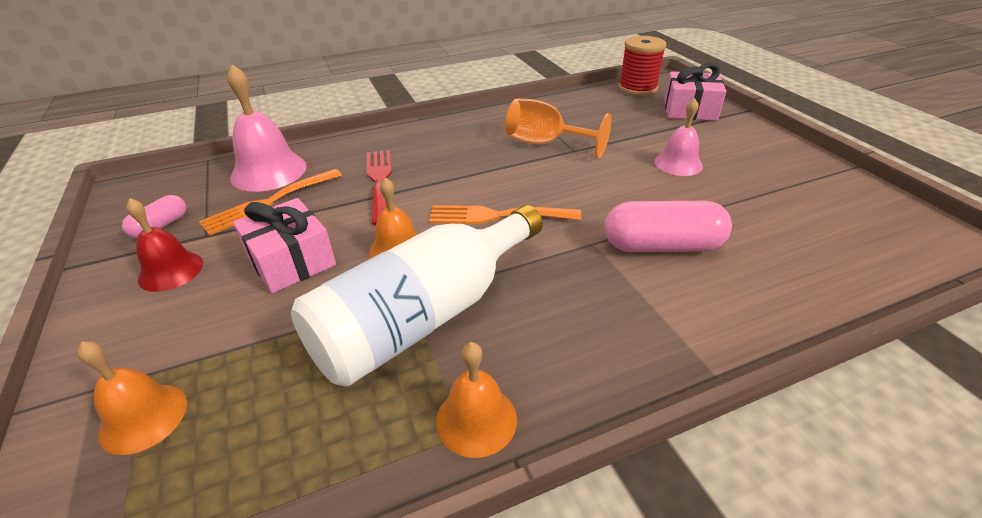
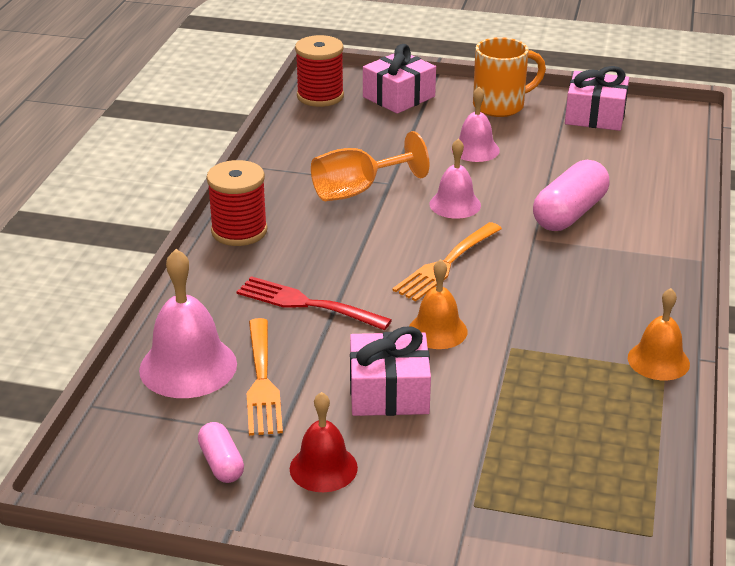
camera: 55 degrees left, 5 degrees down
orange bell [77,341,187,455] -> none
white bottle [291,205,543,387] -> none
none -> red spool [207,160,268,246]
none -> pink bell [429,139,481,219]
none -> orange mug [473,37,546,117]
none -> pink gift [565,66,629,131]

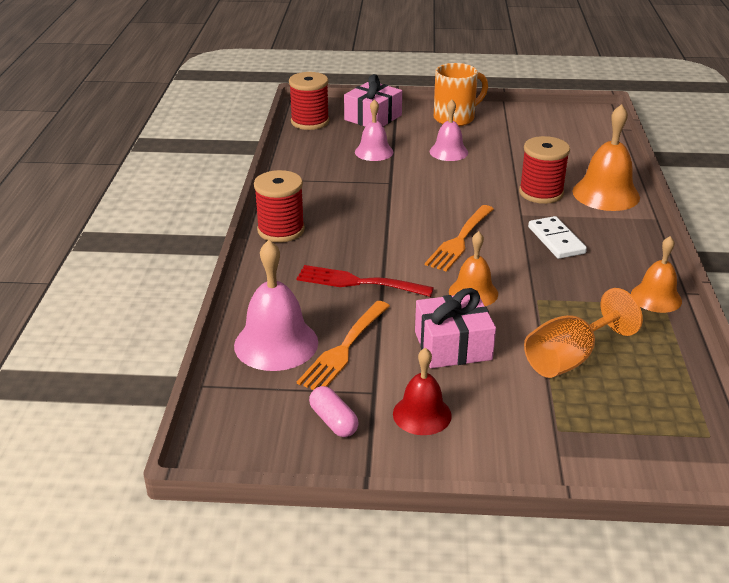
camera: 10 degrees left, 0 degrees up
orange fork [247,318,283,436] -> orange fork turned 45 degrees clockwise [297,301,390,390]
orange goblet [311,131,429,201] -> orange goblet moved to [524,288,643,378]
pink bell [429,139,481,219] -> pink bell moved to [355,99,393,161]
pink capsule [533,160,609,231] -> red spool [519,136,570,204]
pink gift [565,66,629,131] -> none
none -> white domino [528,216,587,259]
none -> orange bell [573,104,640,211]

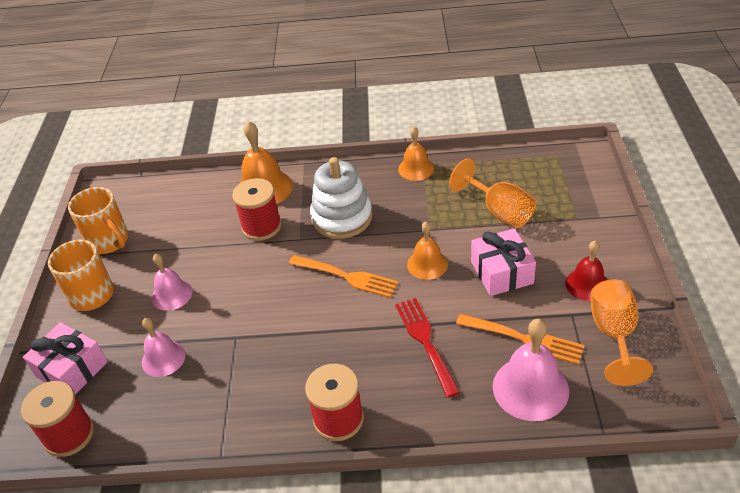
camera: 90 degrees left, 10 degrees up
red fork [296,265,434,297] -> red fork turned 150 degrees clockwise [395,298,460,398]
pink capsule [309,386,359,437] -> orange goblet [591,279,653,386]
white domino [528,216,587,259] -> white stacking toy [310,157,373,239]
none -> orange mug [68,187,129,254]

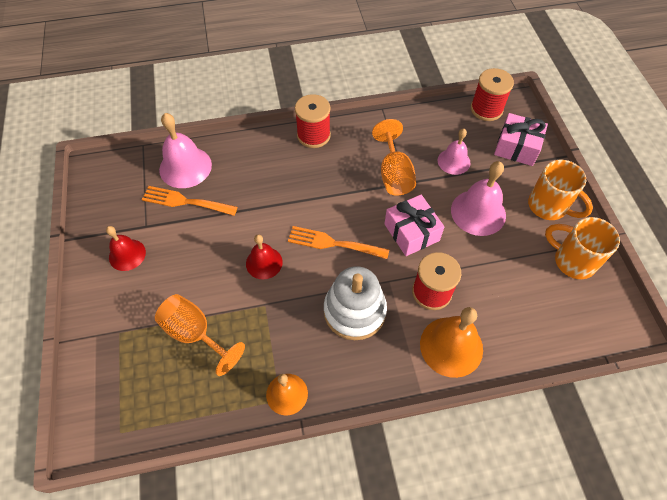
camera: 165 degrees right, 15 degrees up
pink bell [152,253,192,311] -> pink bell [451,161,506,236], size x1.58
red fork [395,298,460,398] -> none
orange bell [407,222,448,280] -> red bell [246,234,283,279]
pink gift [471,228,536,296] -> pink gift moved to [384,195,444,256]
orange goblet [591,279,653,386] -> orange goblet moved to [372,119,416,195]

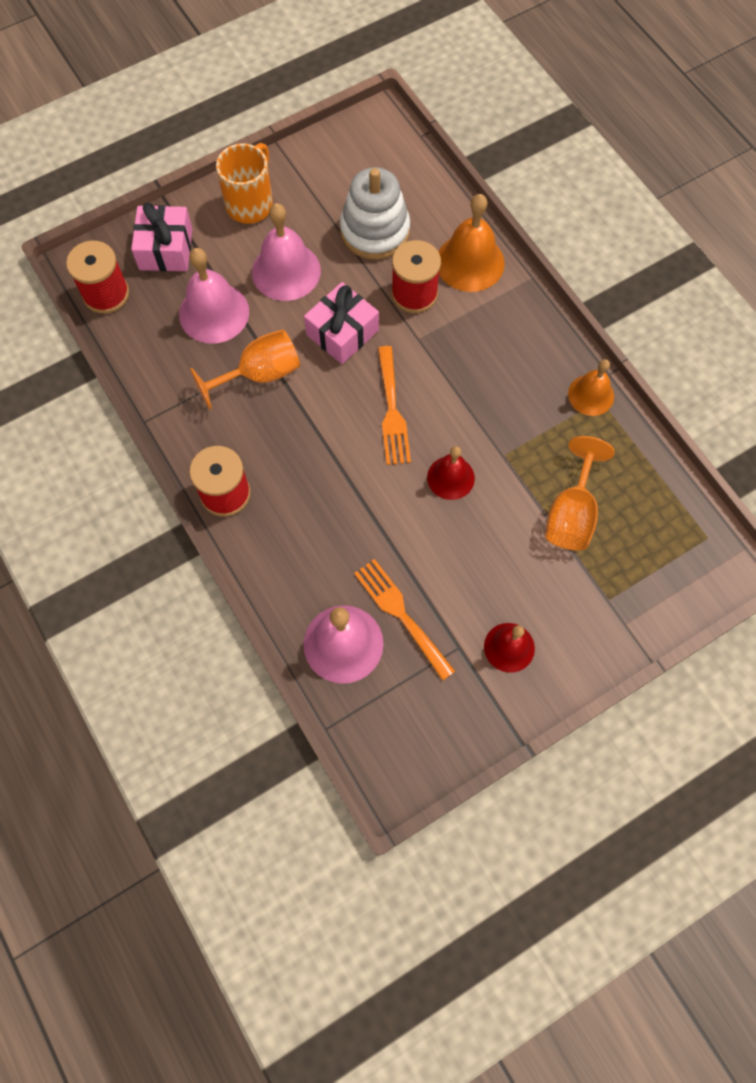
camera: 110 degrees left, 10 degrees up
orange fork [142,186,237,216] -> orange fork turned 150 degrees clockwise [354,559,455,681]
white stacking toy [324,267,387,340] -> white stacking toy moved to [340,167,410,260]
pink bell [438,129,470,175] -> pink bell [179,248,249,344], size x1.58
orange mug [545,217,620,279] -> none

